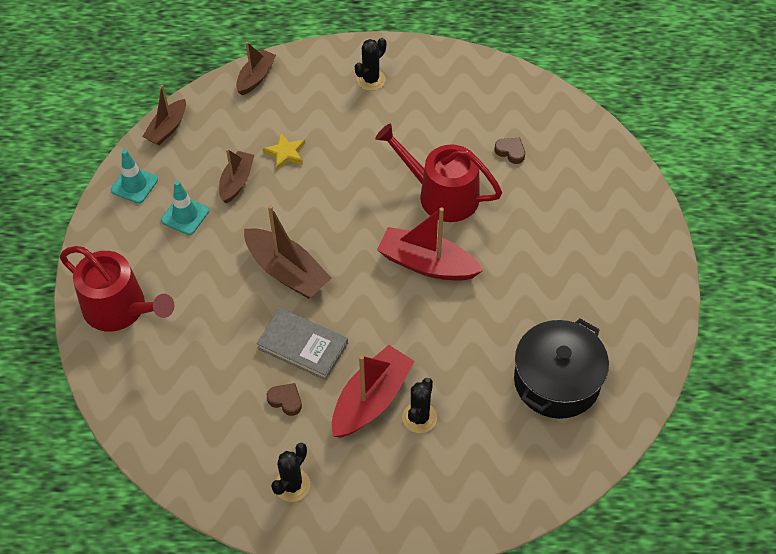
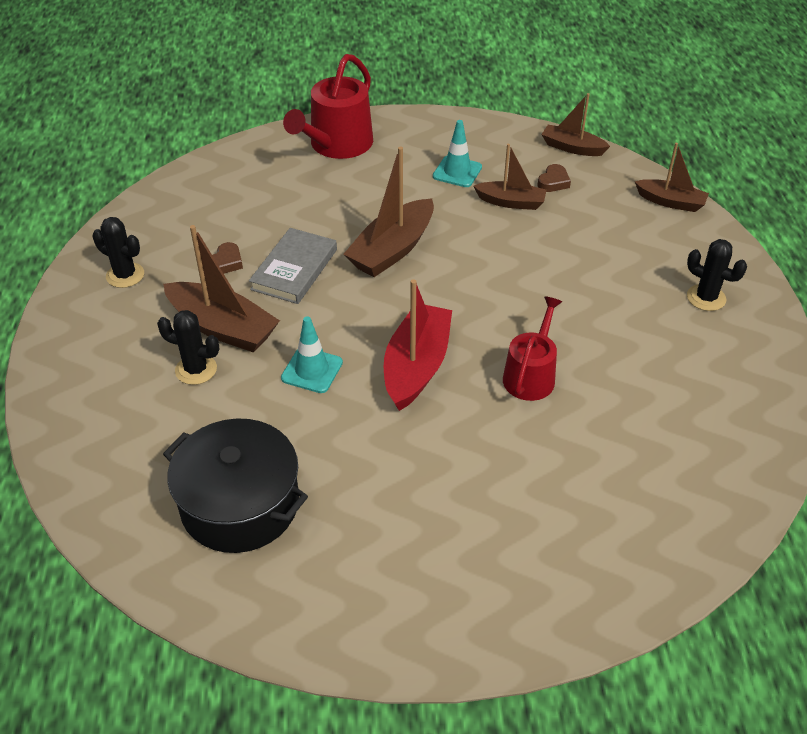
camera: 85 degrees right, 10 degrees down
turquoise traffic cone [111,150,158,204] -> turquoise traffic cone moved to [281,316,343,393]
yellow star [263,133,305,170] -> none
red boat [332,345,415,438] -> brown boat [163,225,280,352]
red watering can [375,123,502,222] -> red watering can [503,296,562,401], size x0.65
brown heart [495,138,525,164] -> brown heart moved to [537,164,571,192]

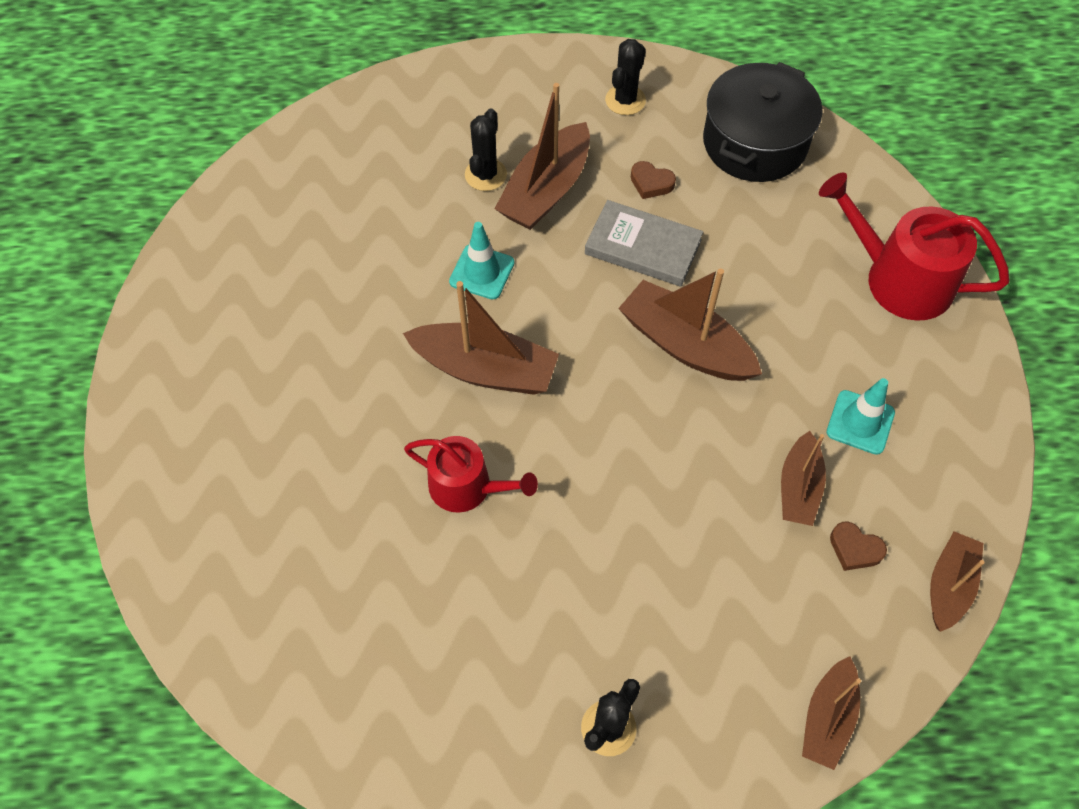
camera: 90 degrees right, 15 degrees up
black pot [163,419,308,553] -> black pot moved to [703,62,823,182]
red boat [384,279,452,411] -> brown boat [403,281,559,395]

